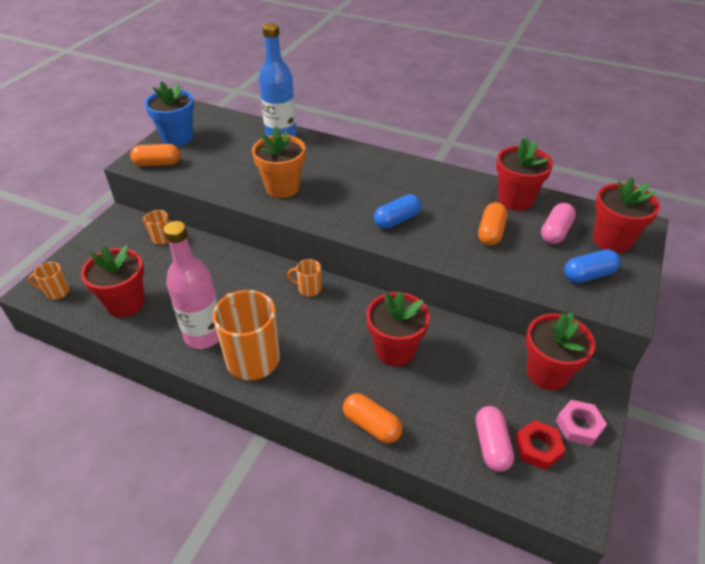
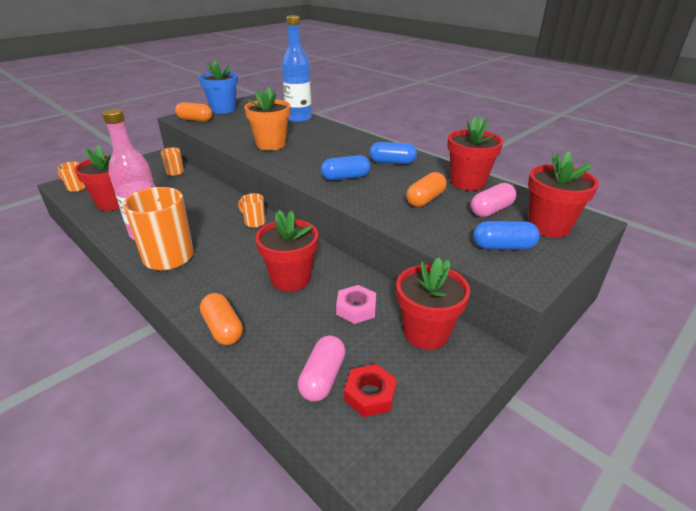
camera: 20 degrees right, 10 degrees down
pink nut [556,400,607,446] -> pink nut moved to [336,285,376,324]
none -> blue capsule [369,142,417,164]

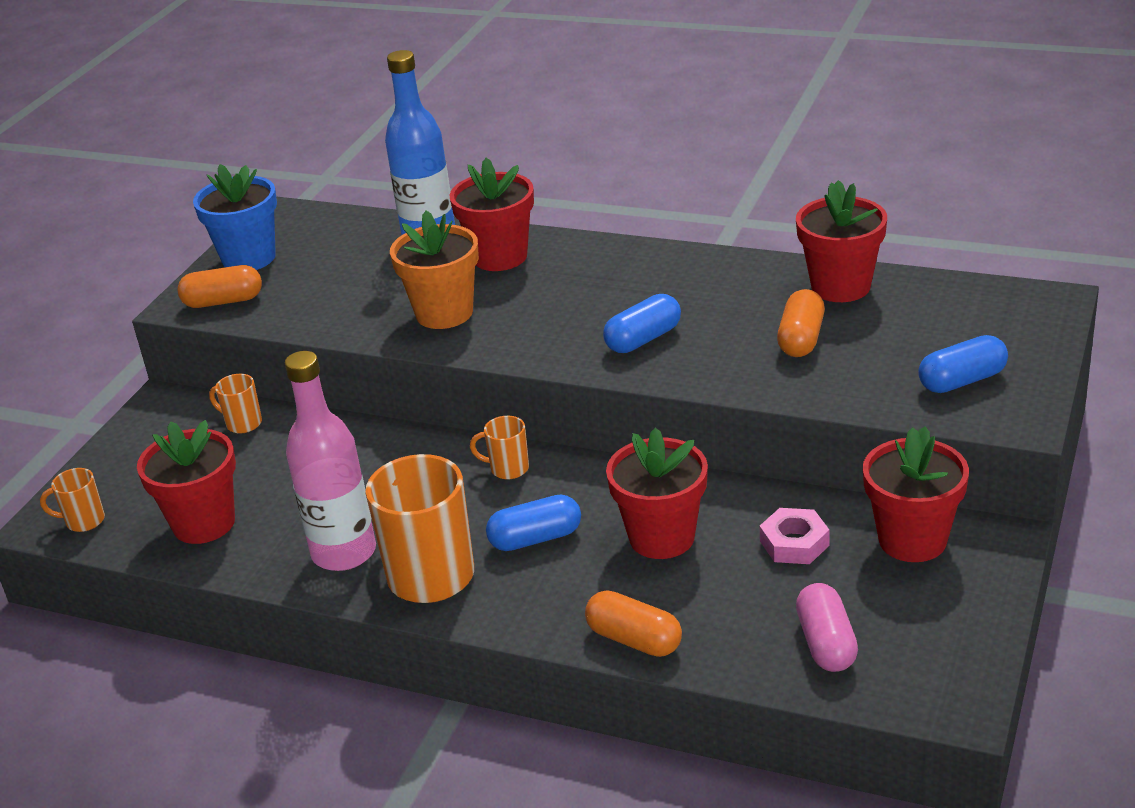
camera: 20 degrees left, 0 degrees up
red nut [344,364,397,417] -> none
blue capsule [369,142,417,164] -> blue capsule moved to [486,494,581,551]
pink capsule [471,183,517,217] -> none
red flower pot [528,151,599,238] -> red flower pot moved to [449,158,534,271]

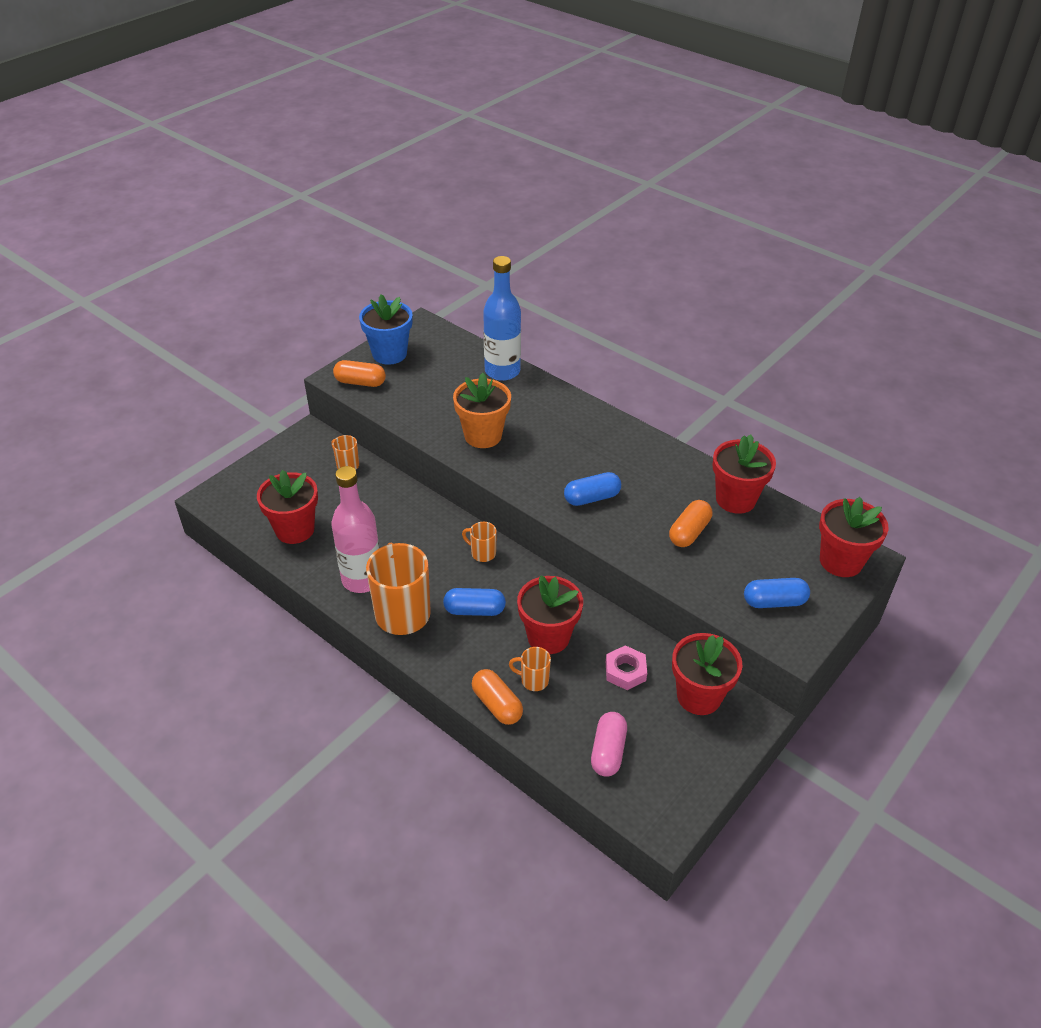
camera: 15 degrees right, 10 degrees up
orange mug [40,468,105,532] -> orange mug moved to [509,647,551,691]
red flower pot [449,158,534,271] -> red flower pot moved to [819,497,889,577]

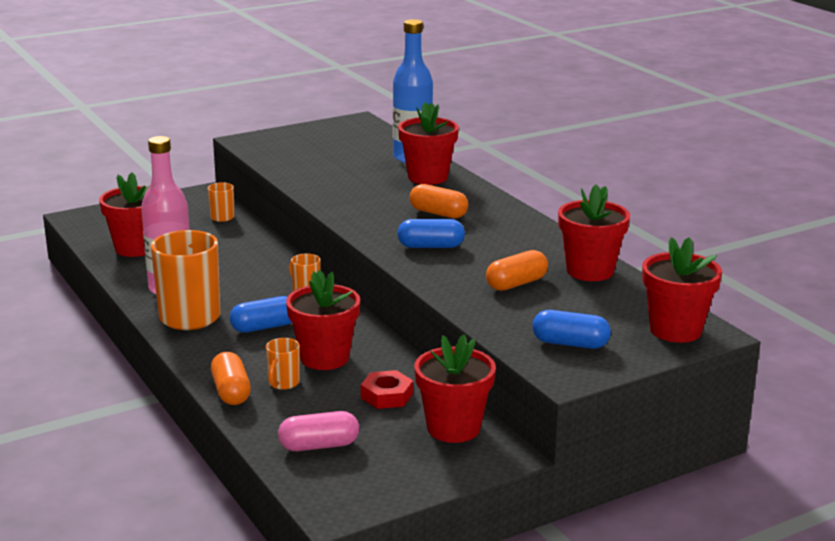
camera: 20 degrees right, 20 degrees down
orange capsule [333,360,386,387] -> orange capsule moved to [409,184,468,218]
blue flower pot [359,294,413,365] -> none
blue capsule [443,588,506,616] -> blue capsule turned 45 degrees counterclockwise [230,296,292,333]
orange flower pot [453,373,511,448] -> none
orange mug [509,647,551,691] -> orange mug turned 105 degrees counterclockwise [266,338,300,390]
pink capsule [591,712,627,777] -> pink capsule turned 45 degrees clockwise [278,411,359,451]
pink nut [606,645,647,690] -> red nut [361,370,413,409]
none -> red flower pot [398,102,459,185]

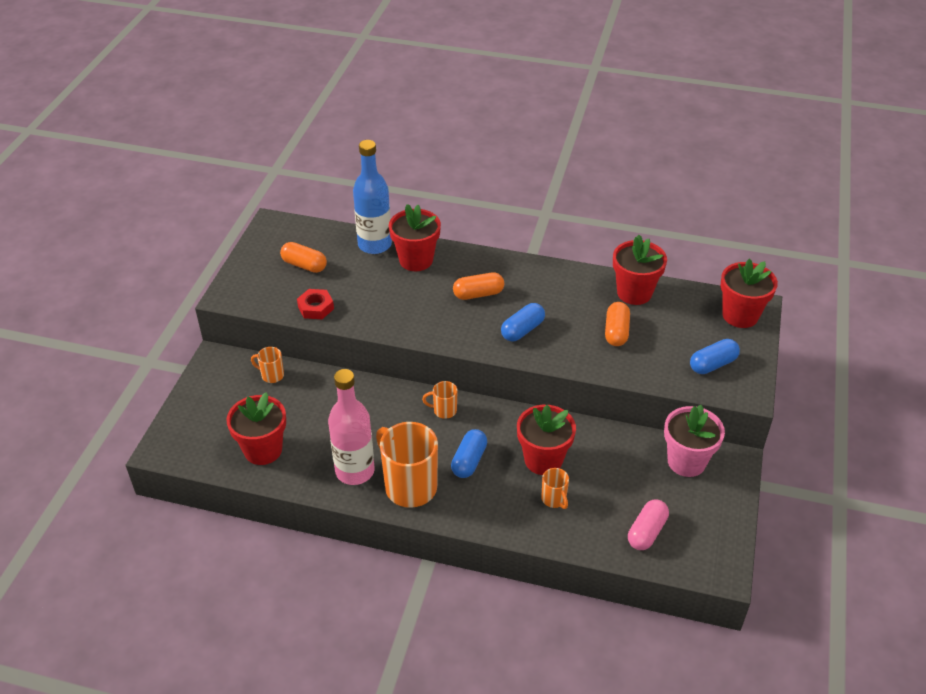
camera: 45 degrees left, 20 degrees up
orange capsule [211,352,251,405] -> orange capsule moved to [280,242,327,273]
red nut [361,370,413,409] -> red nut moved to [297,289,334,319]
red flower pot [414,334,496,443] -> pink flower pot [664,405,725,477]

